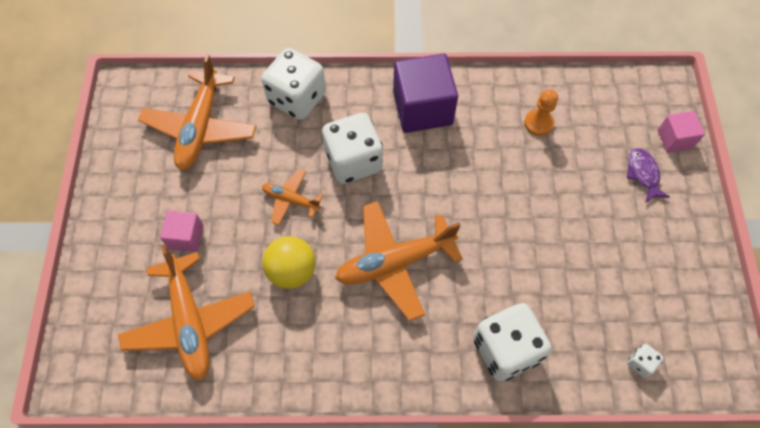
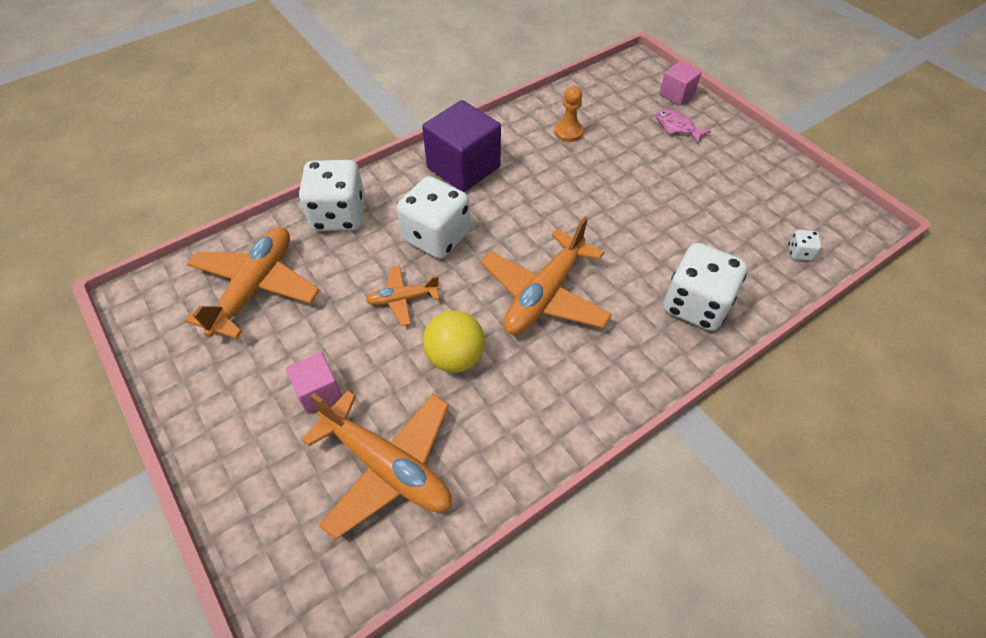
camera: 35 degrees left, 10 degrees down
orange plane [138,54,256,171] -> orange plane turned 135 degrees counterclockwise [184,227,319,339]
purple fish [627,148,670,203] -> pink fish [656,109,711,144]

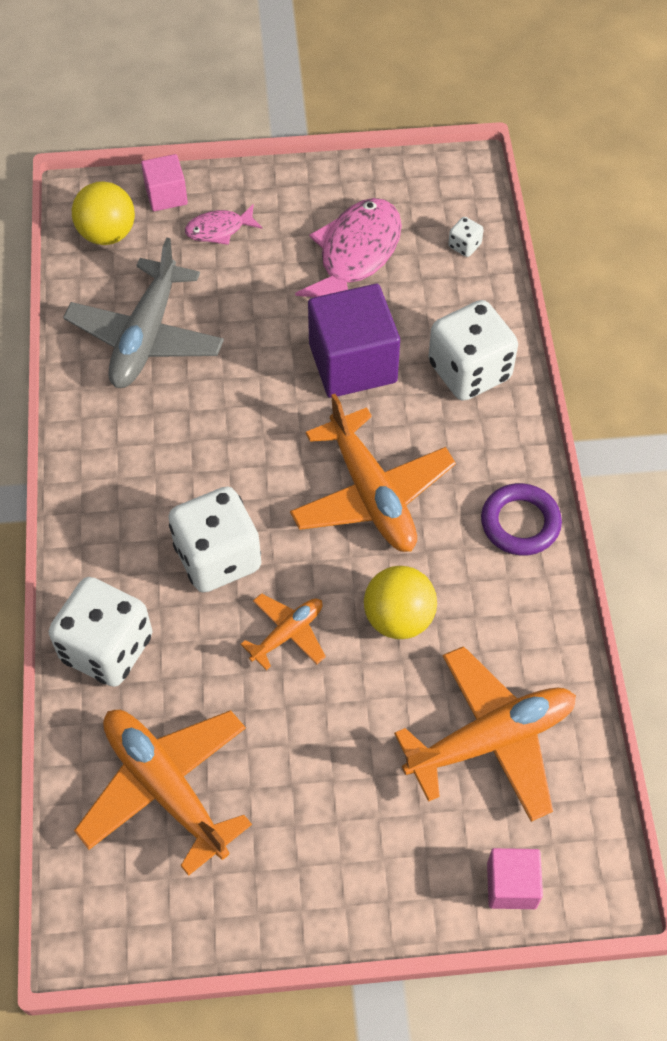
camera: 60 degrees left, 5 degrees up
pink cube [286,352,342,414] -> pink cube moved to [487,848,543,909]
orange plane [365,266,440,326] -> orange plane turned 150 degrees counterclockwise [241,593,326,670]
purple cube [422,100,501,192] -> purple cube moved to [308,284,400,398]
orange pawn [554,86,584,142] -> grey plane [63,238,224,388]
none -> yellow ball [72,181,135,245]
none -> pink fish [295,198,402,297]
none -> purple ring [481,483,562,556]

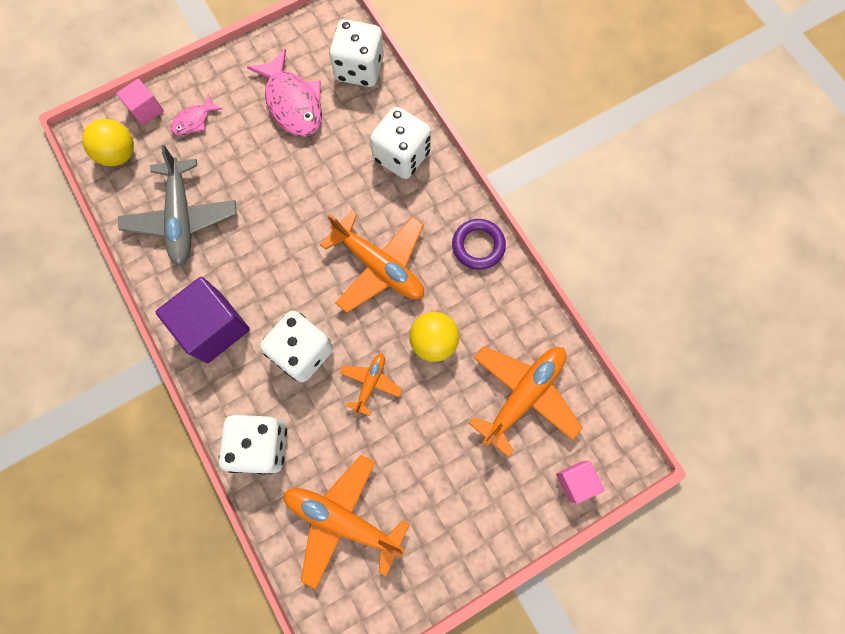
camera: 25 degrees left, 15 degrees up
pink fish [295,198,402,297] -> pink fish turned 150 degrees clockwise [247,49,322,137]
purple cube [308,284,400,398] -> purple cube moved to [156,277,250,363]
white dice [448,217,484,257] -> white dice [329,19,384,87], size x2.39

